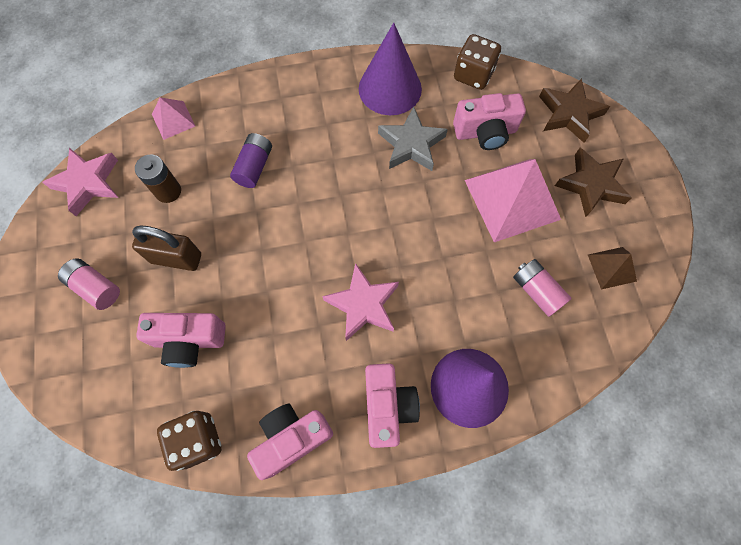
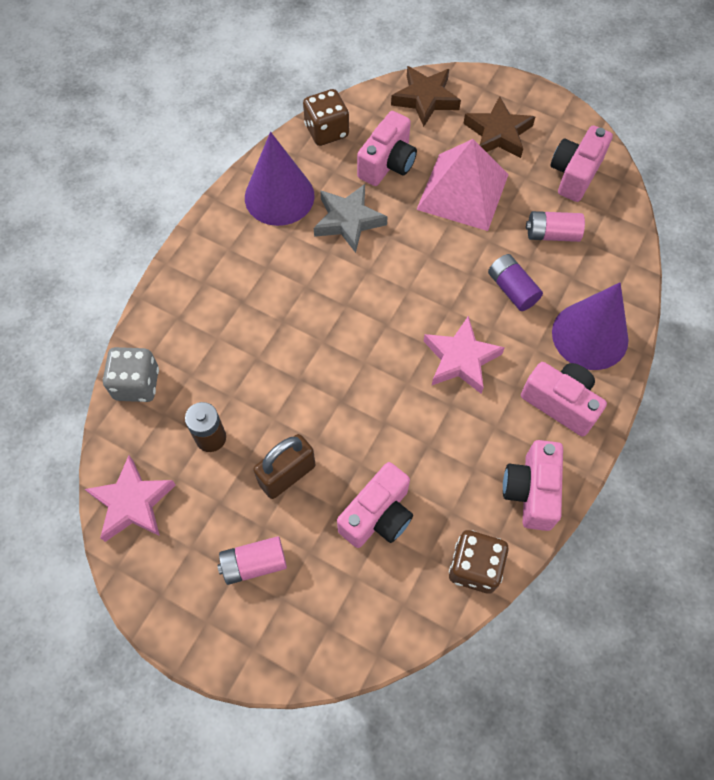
camera: 50 degrees left, 5 degrees down
pink pyramid [152,97,195,140] -> grey dice [103,347,159,402]
purple battery [230,133,272,188] -> purple battery moved to [488,254,543,311]
brown pyramid [588,247,637,289] -> pink camera [550,126,613,202]

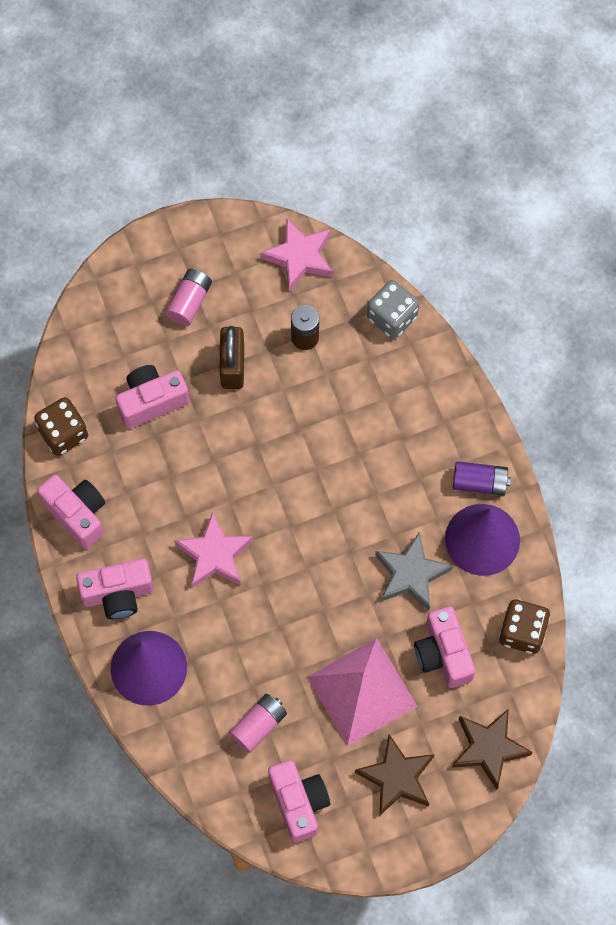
camera: 130 degrees right, 5 degrees up
pink camera [337,462,413,548] -> pink camera turned 75 degrees clockwise [115,365,190,429]
purple battery [488,254,543,311] -> purple battery moved to [453,461,511,496]

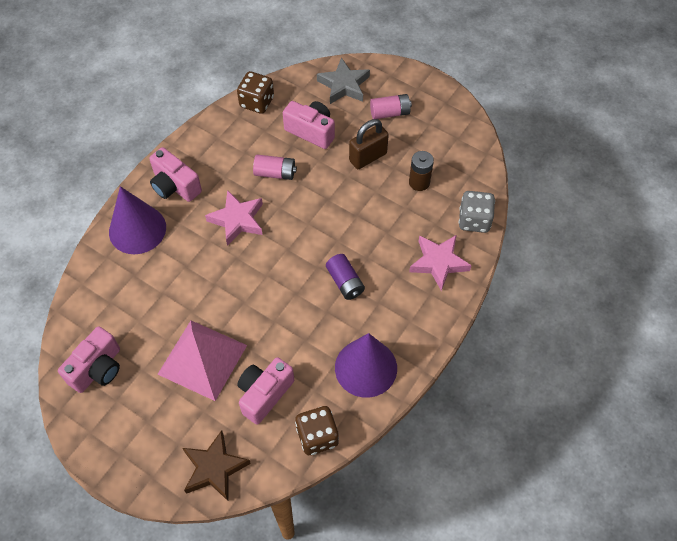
camera: 55 degrees right, 10 degrees down
pink camera [37,475,105,549] -> none
pink battery [229,694,287,753] -> pink battery moved to [253,155,297,180]
pink star [261,218,333,292] -> pink star moved to [409,235,472,291]
brown star [355,734,435,815] -> none
grey star [375,532,453,610] -> grey star moved to [317,58,370,104]
purple battery [453,461,511,496] -> purple battery moved to [326,254,365,300]

